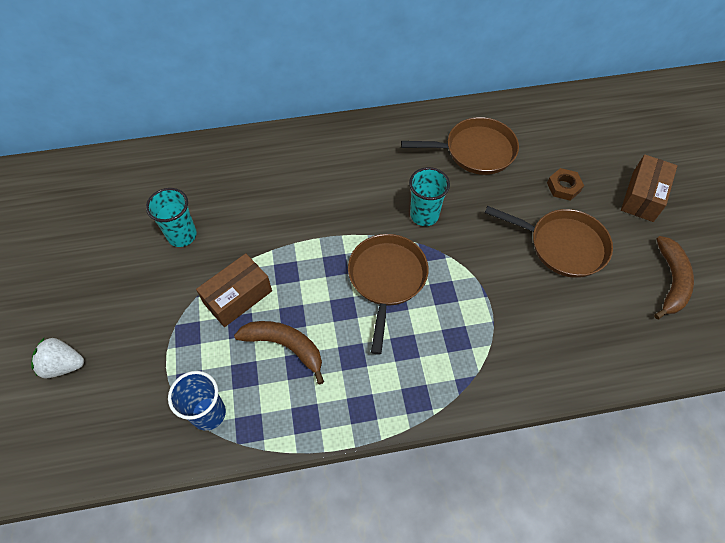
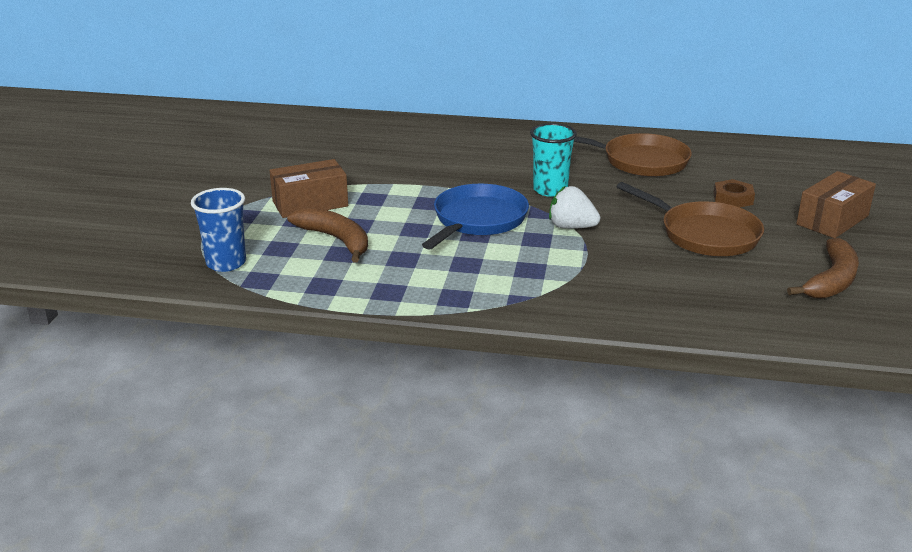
camera: 20 degrees right, 30 degrees down
white strawberry [31,338,84,378] -> white strawberry moved to [549,186,600,229]
turquoise cup [146,188,197,247] -> none
brown pan [348,234,429,355] -> blue pan [422,184,529,250]

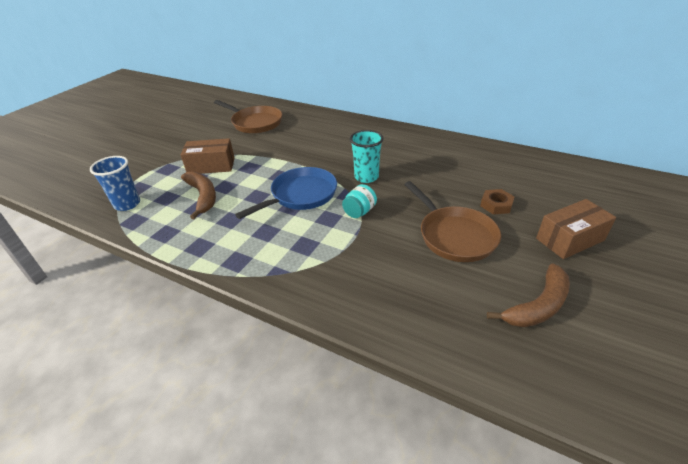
camera: 20 degrees right, 10 degrees up
white strawberry [549,186,600,229] -> turquoise jar [342,184,377,218]
brown pan [574,133,692,177] -> brown pan moved to [214,100,282,134]

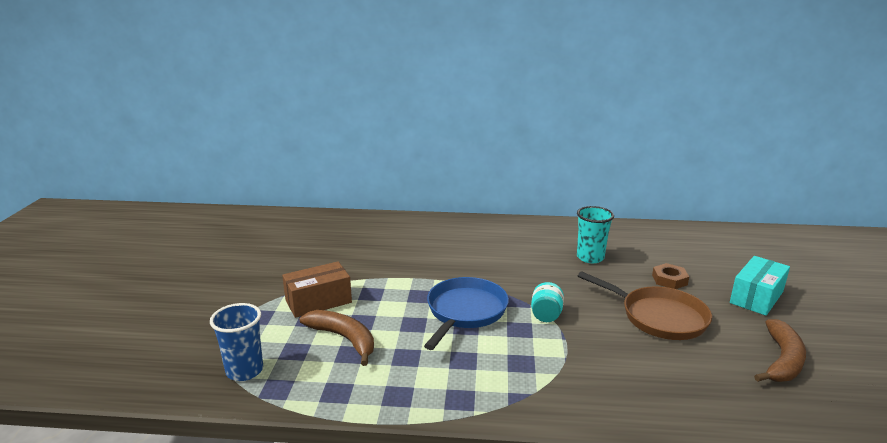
camera: 25 degrees left, 15 degrees down
brown pan [214,100,282,134] -> none
turquoise cup [350,130,384,183] -> turquoise cup moved to [577,206,614,263]
brown box [536,199,616,259] -> turquoise box [730,256,790,316]

